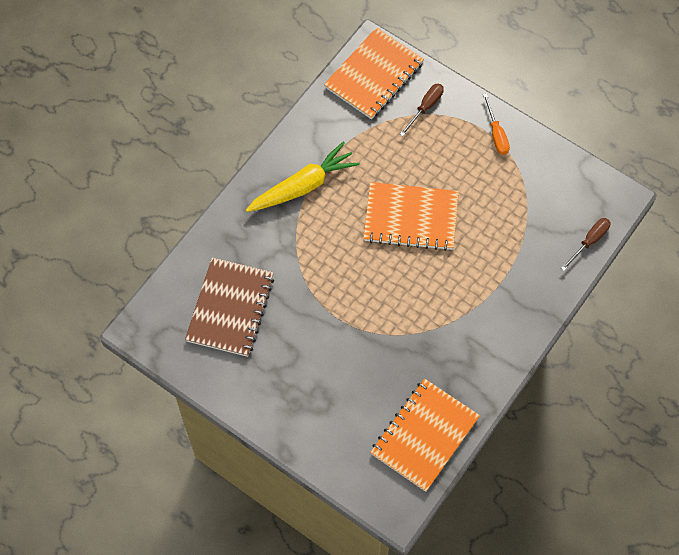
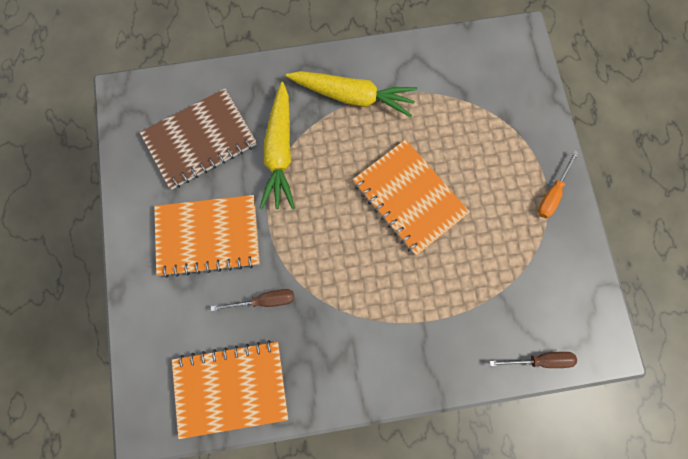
camera: 45 degrees right, 10 degrees up
orange notebook [324,27,424,119] -> orange notebook moved to [154,195,260,278]
brown screwdriver [400,84,444,136] -> brown screwdriver moved to [211,289,294,311]
none -> yellow carrot [259,82,295,209]

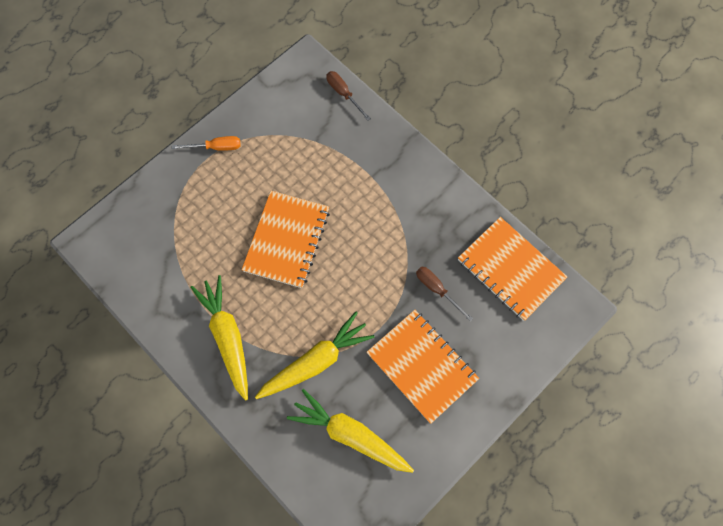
camera: 125 degrees left, 5 degrees down
brown notebook [140,88,257,189] -> yellow carrot [287,389,414,473]

